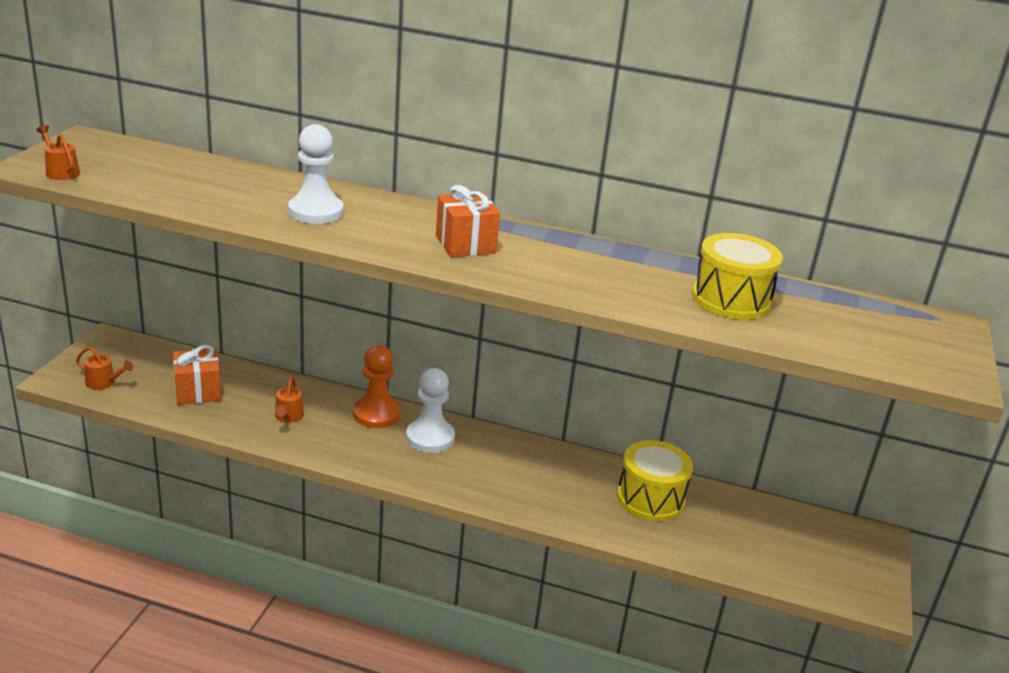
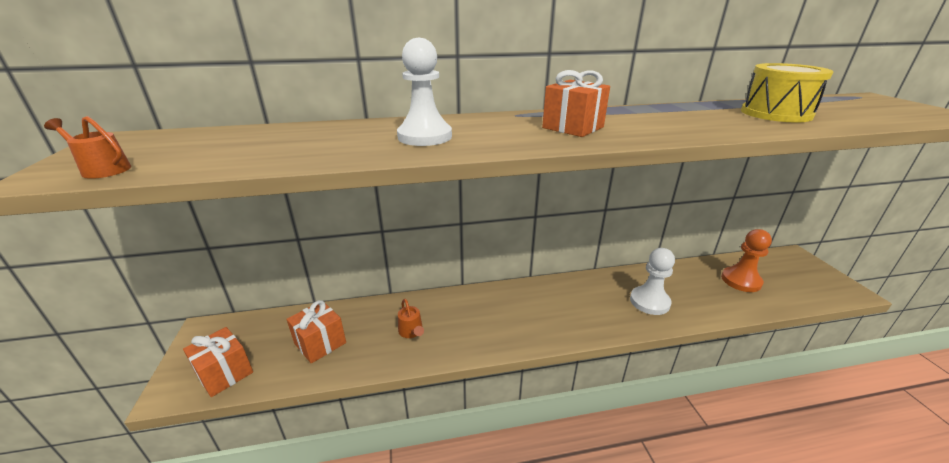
camera: 25 degrees left, 0 degrees up
orange watering can [76,346,133,390] -> orange gift [183,327,253,397]
orange pawn [353,345,401,428] -> orange pawn moved to [721,229,772,292]
white pawn [406,368,455,453] -> white pawn moved to [630,248,675,315]
yellow drum [617,440,693,521] -> none

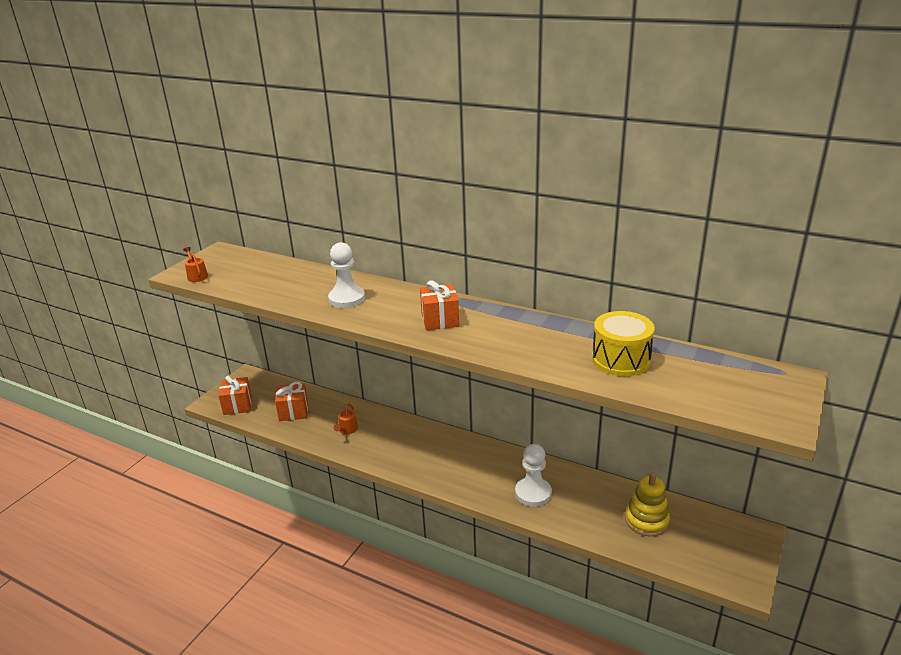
camera: 40 degrees right, 0 degrees up
orange pawn [721,229,772,292] -> yellow stacking toy [625,472,670,536]

